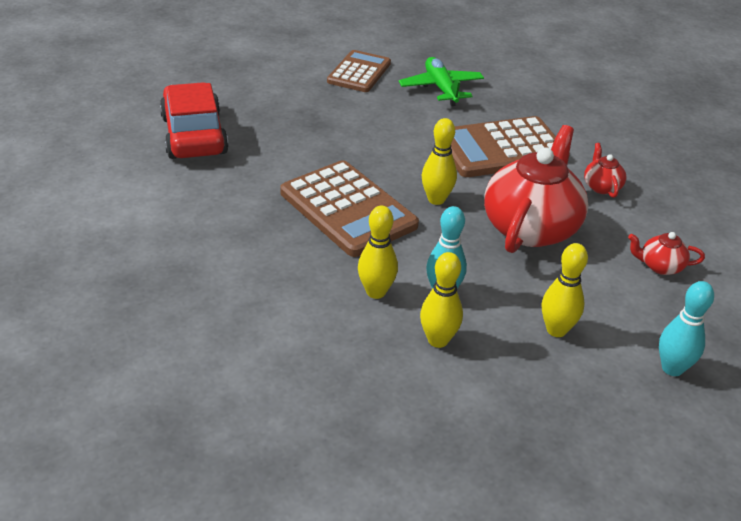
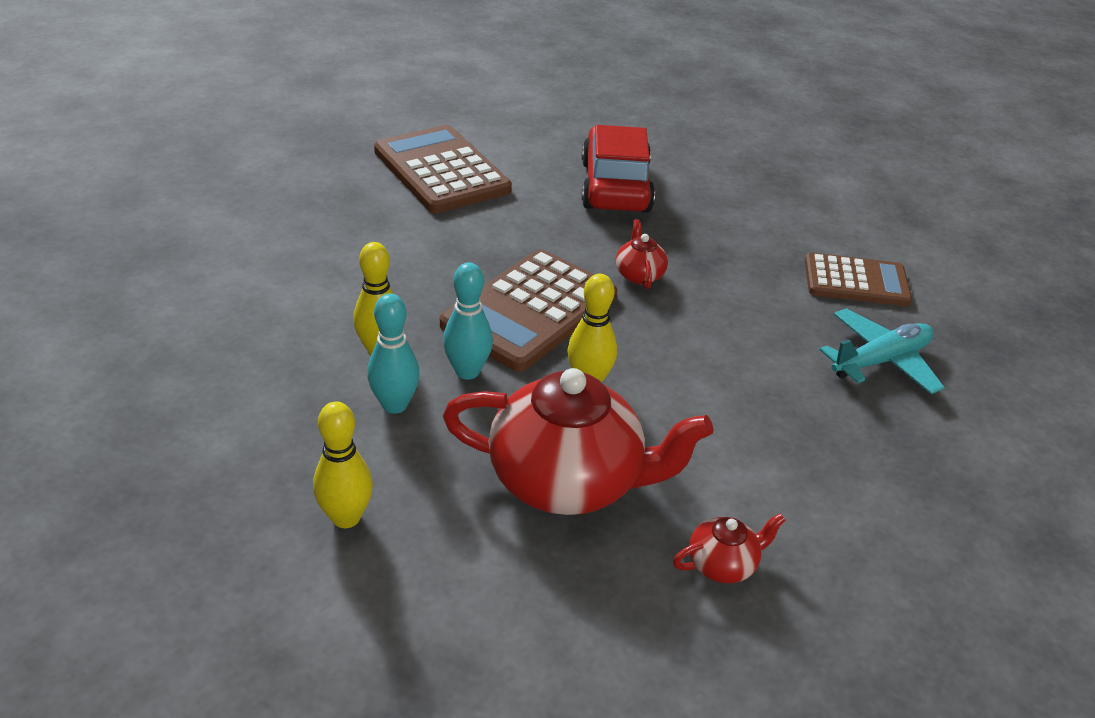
camera: 75 degrees right, 0 degrees up
red car [160,82,229,159] -> red car turned 60 degrees counterclockwise [581,125,655,212]
green plane [399,57,484,106] -> turquoise plane [820,308,945,394]
yellow bowling pin [420,252,463,348] -> none
brown calculator [451,116,570,177] -> brown calculator moved to [374,125,512,213]
red teapot [628,232,705,275] -> red teapot moved to [616,219,668,289]
turquoise bowling pin [659,281,714,376] -> turquoise bowling pin moved to [443,262,493,380]

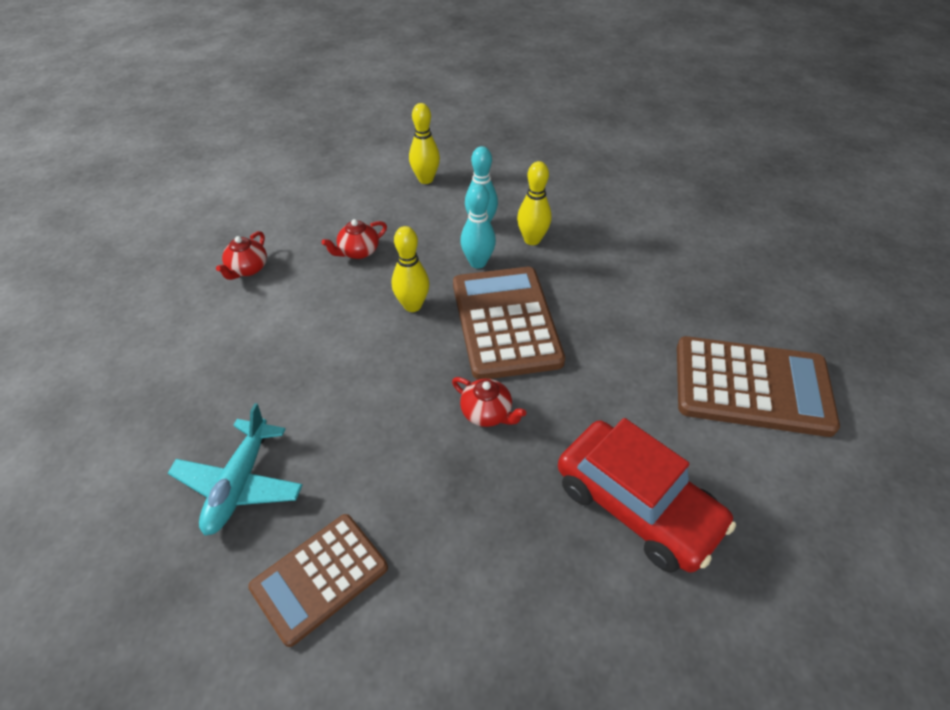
camera: 135 degrees right, 10 degrees up
red teapot [443,368,713,515] -> red teapot [322,219,387,259], size x0.44

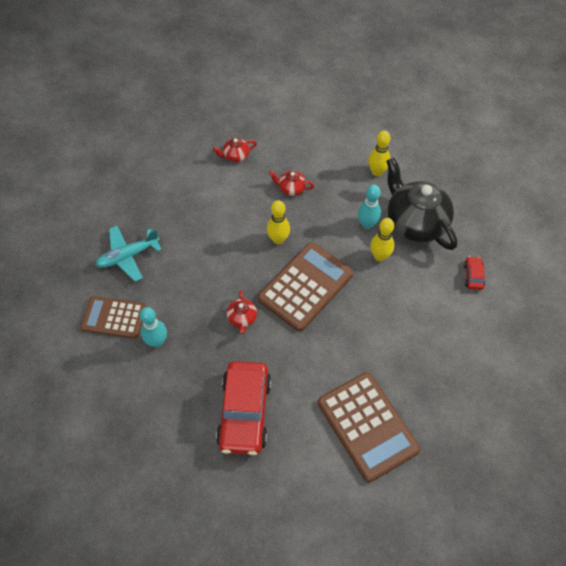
camera: 50 degrees right, 10 degrees up
turquoise bowling pin [460,184,496,268] -> turquoise bowling pin moved to [140,307,167,347]
none -> black teapot [386,157,457,250]
none -> red car [464,256,485,290]

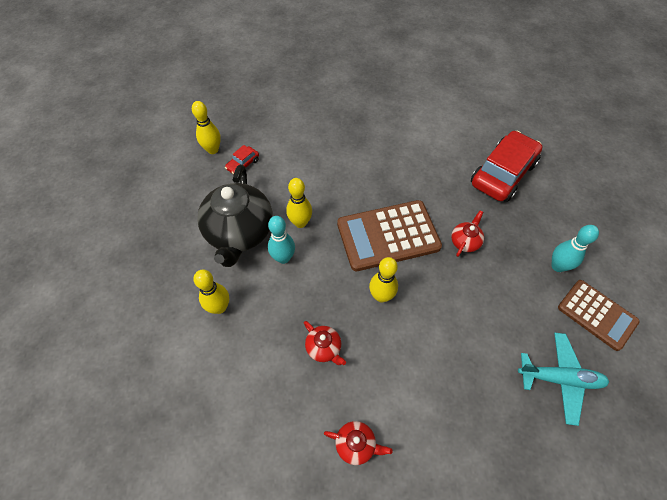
camera: 145 degrees left, 0 degrees up
brown calculator [318,372,420,482] -> none
none -> yellow bowling pin [192,101,221,154]

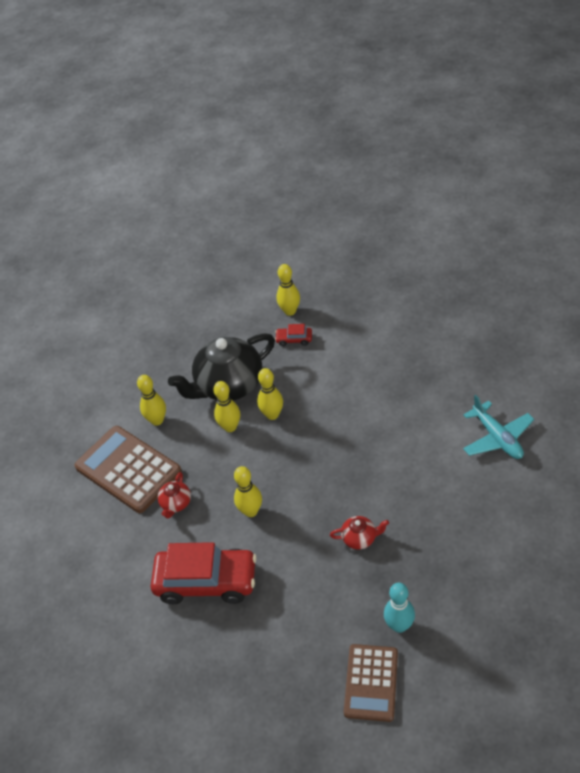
camera: 60 degrees right, 10 degrees down
turquoise bowling pin [268,216,295,264] -> yellow bowling pin [213,381,240,432]
red teapot [324,421,393,465] -> none
brown calculator [337,200,442,271] -> brown calculator moved to [74,426,182,513]
red car [471,131,543,202] -> red car moved to [151,542,257,604]
turquoise plane [518,333,609,426] -> turquoise plane moved to [463,395,534,459]

